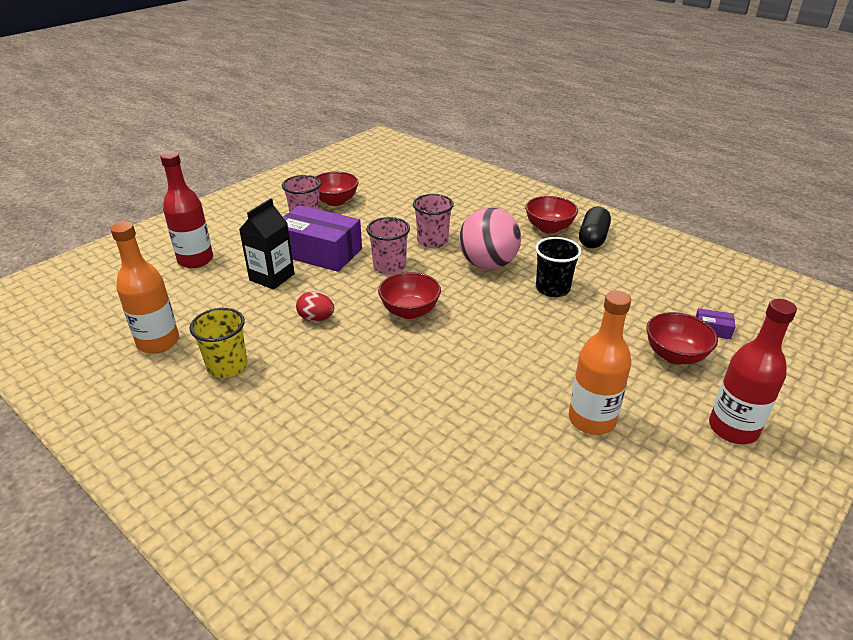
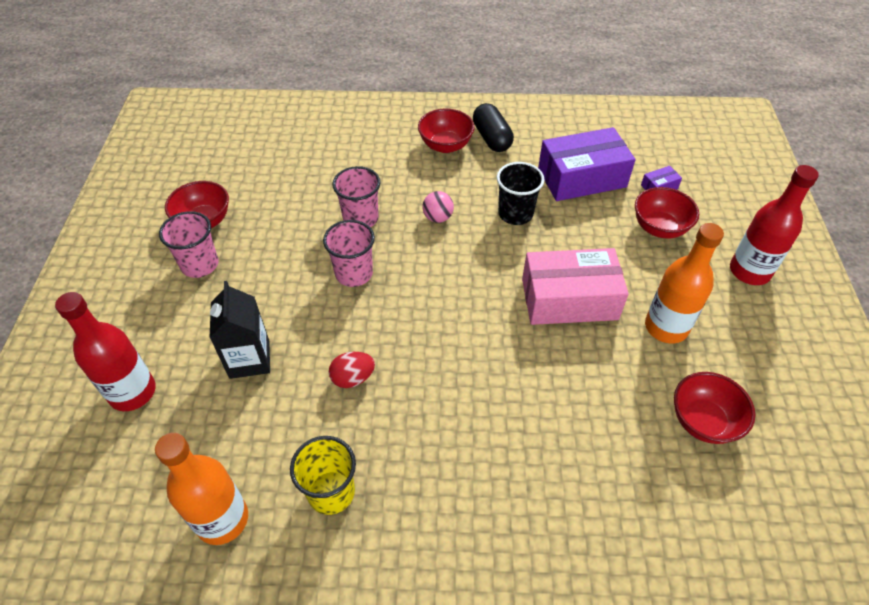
camera: 40 degrees left, 15 degrees up
purple box [283,205,362,272] -> purple box moved to [538,127,635,201]
red bowl [378,272,441,319] -> red bowl moved to [674,372,755,444]
pink ball [459,207,521,270] -> pink ball [423,191,454,223], size x0.47
none -> pink box [522,248,629,325]

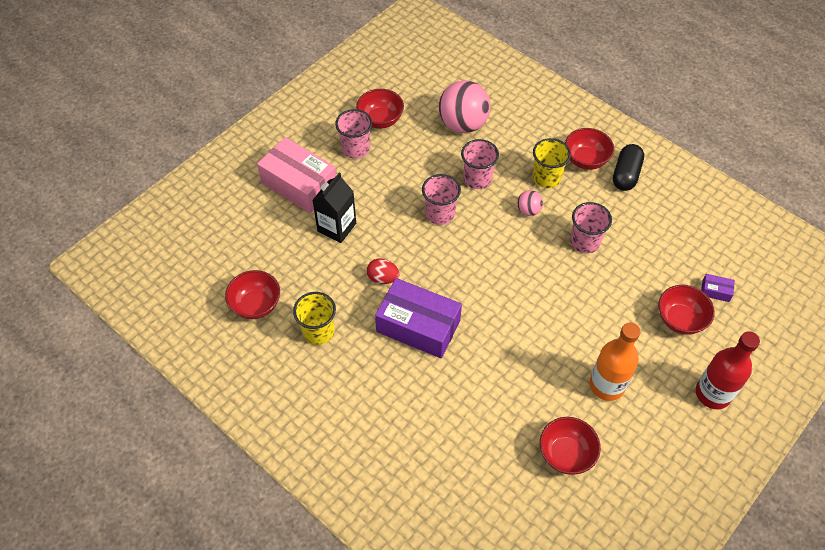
camera: 40 degrees right, 5 degrees up
red bottle [55,292,156,411] -> none
orange bottle [155,433,248,545] -> red bowl [225,270,280,319]
black cup [497,162,545,225] -> pink cup [570,202,612,253]
pink box [522,248,629,325] -> pink box moved to [257,137,336,213]
purple box [538,127,635,201] -> purple box moved to [375,278,462,358]
none -> pink ball [439,80,491,133]
none -> yellow cup [533,138,571,188]

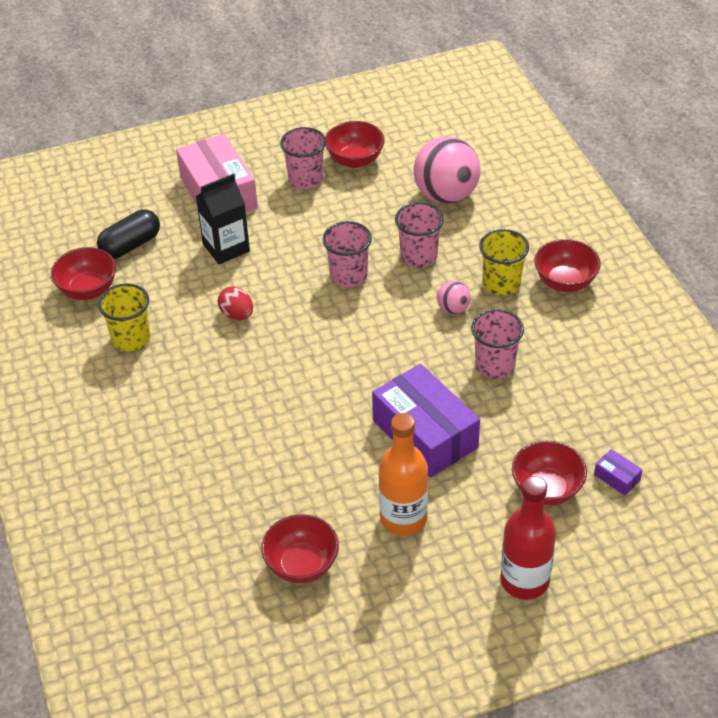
camera: 30 degrees right, 10 degrees down
purple box [375,278,462,358] -> purple box moved to [372,364,480,477]
black capsule [613,144,644,191] -> black capsule moved to [97,209,160,259]

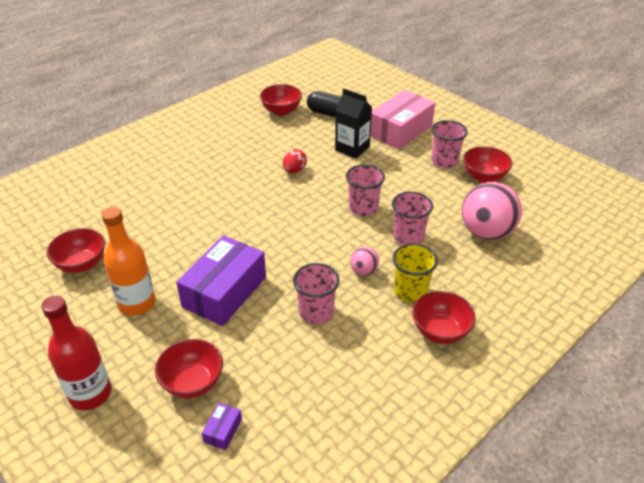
camera: 65 degrees right, 5 degrees down
yellow cup [98,284,150,351] -> none

